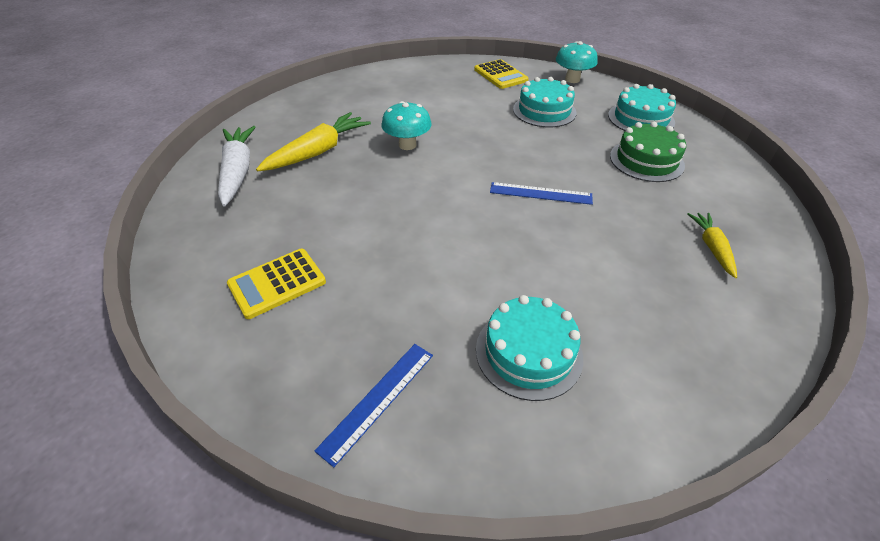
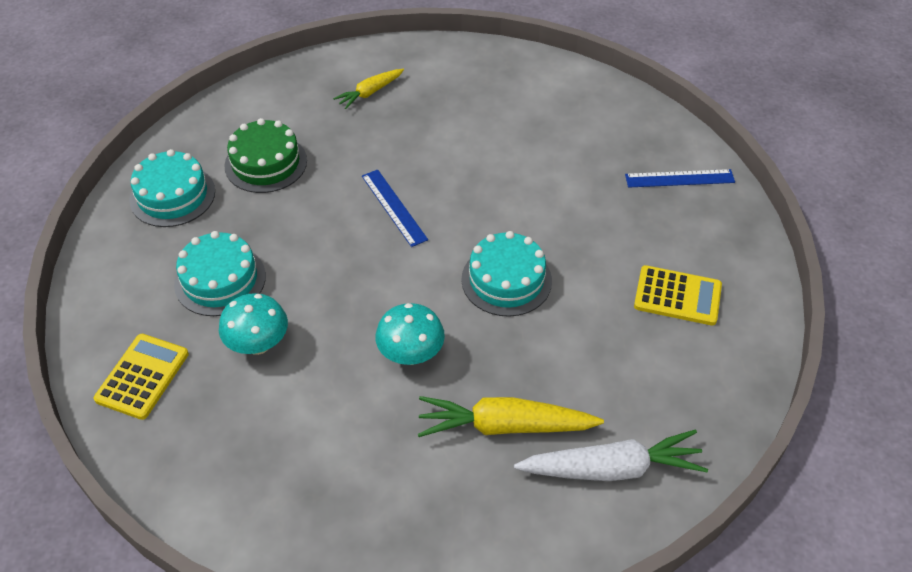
camera: 130 degrees left, 5 degrees up
white carrot [218,126,256,206] -> white carrot turned 135 degrees counterclockwise [514,430,708,481]
turquoise cake [476,295,583,401] -> turquoise cake moved to [461,231,552,317]
turquoise mushroom [556,41,598,83] -> turquoise mushroom moved to [219,293,288,355]

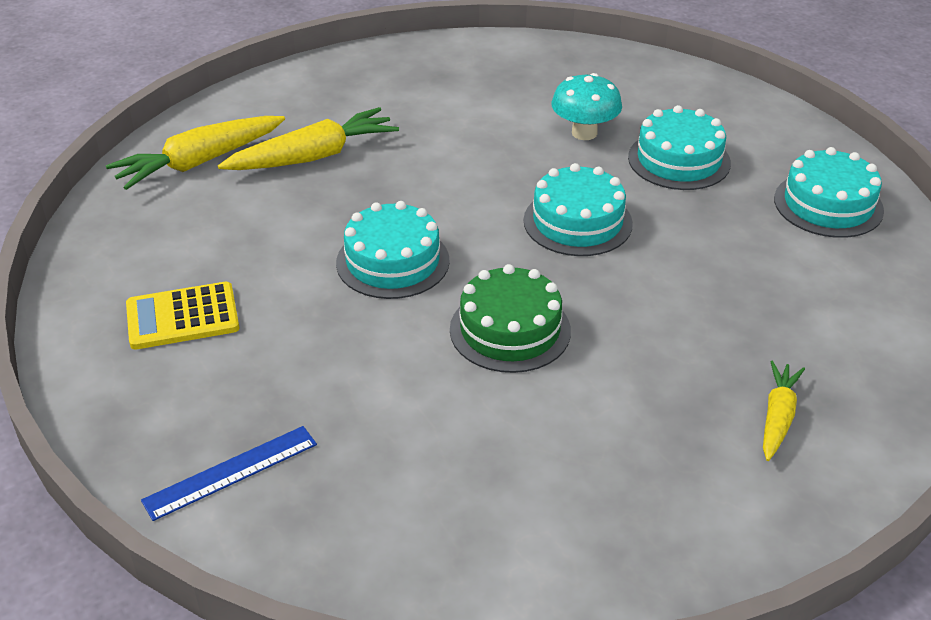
camera: 150 degrees right, 10 degrees down
yellow calculator [94,334,189,420] -> none
green cake [224,118,307,193] -> green cake moved to [450,264,571,373]
blue ruler [362,169,428,247] -> none
turquoise mushroom [375,303,445,365] -> none
white carrot [514,430,708,481] -> yellow carrot [106,116,285,190]
none -> turquoise cake [523,163,633,256]

